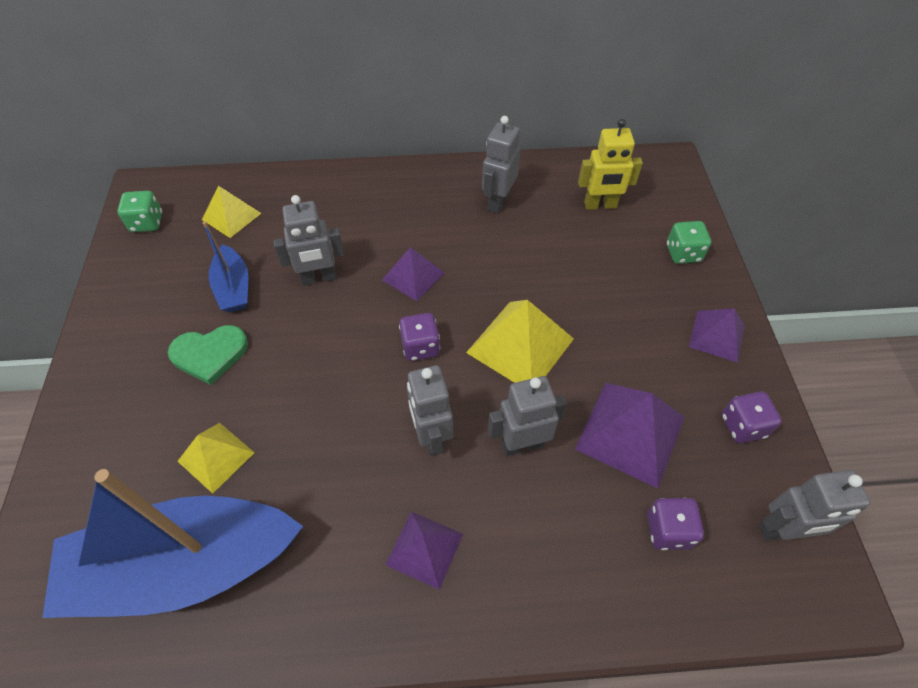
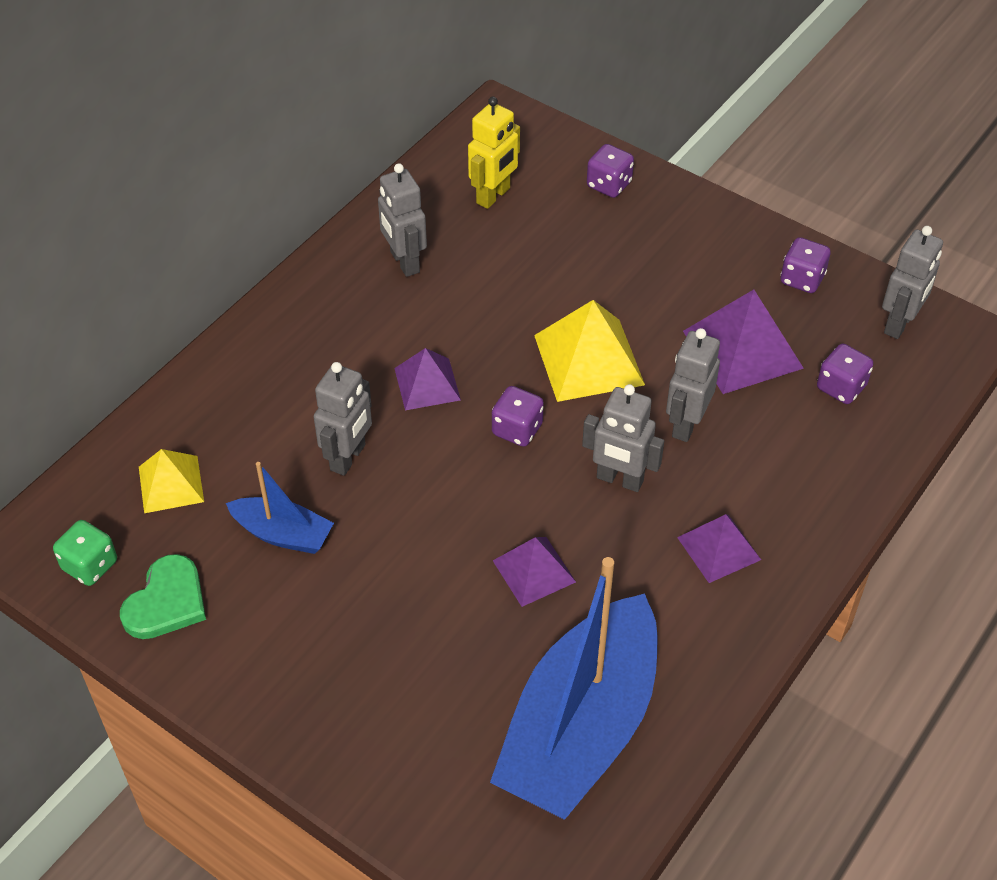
camera: 50 degrees left, 5 degrees down
green heart [168,325,248,385] -> green heart moved to [120,554,206,639]
yellow pyramid [178,423,255,494] -> none
green dice [667,221,711,264] -> purple dice [587,144,634,198]
purple pyramid [689,308,745,362] -> purple pyramid moved to [493,537,576,607]

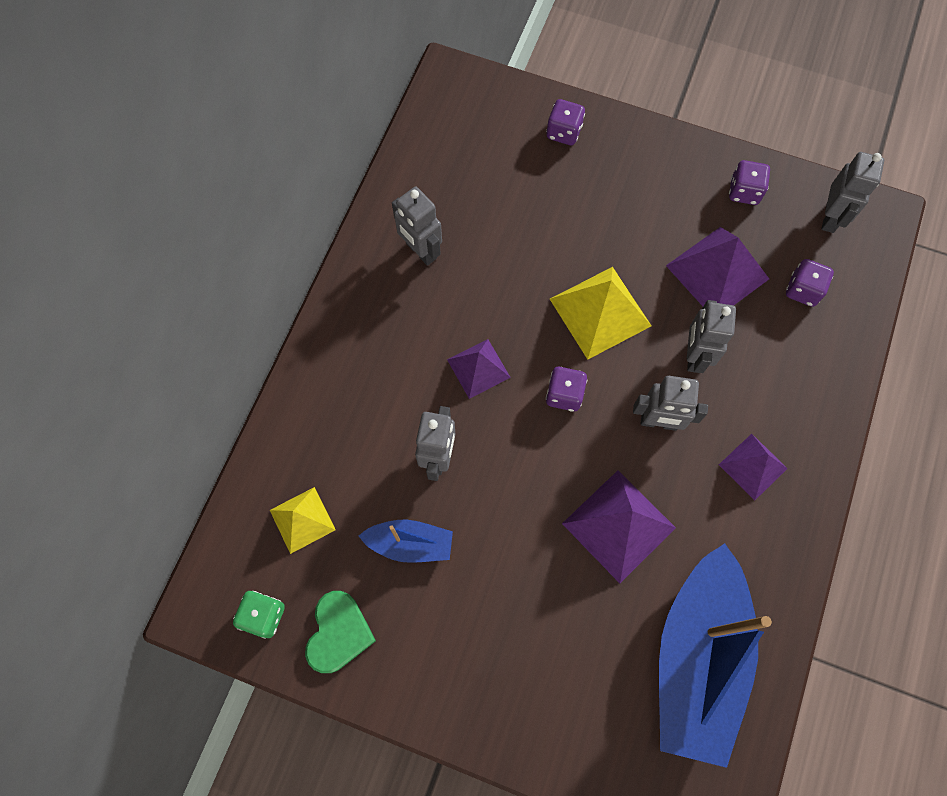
camera: 15 degrees left, 20 degrees up
yellow robot [468,97,520,209] -> none
purple pyramid [493,537,576,607] -> purple pyramid [562,470,676,583], size x1.62

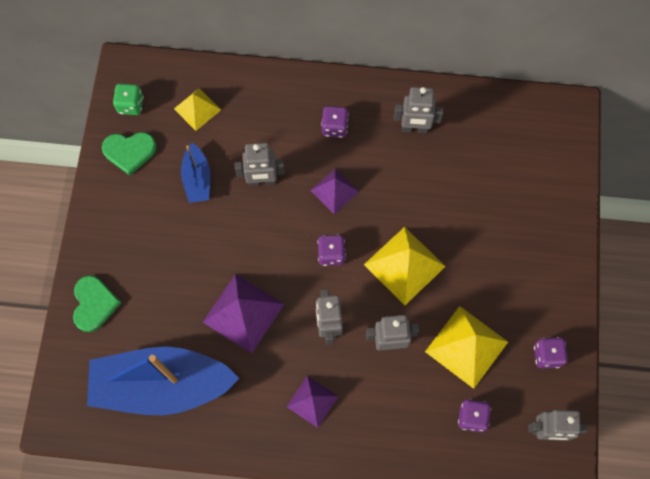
camera: 75 degrees right, 0 degrees up
grey robot [392,187,442,266] -> grey robot turned 120 degrees counterclockwise [394,87,444,133]
purple dice [546,99,585,145] -> purple dice moved to [321,106,349,138]
purple pyramid [666,227,769,306] -> yellow pyramid [425,306,508,389]
none -> green heart [73,275,121,332]

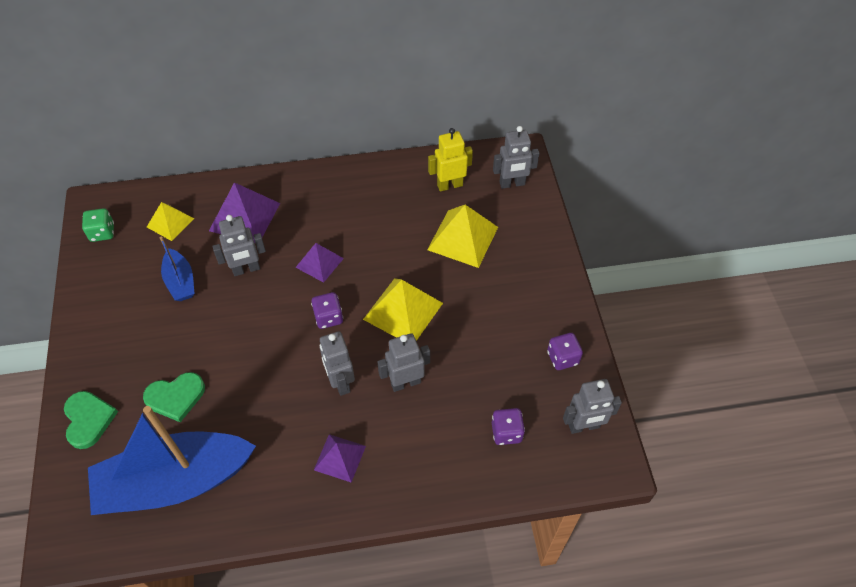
camera: 15 degrees left, 15 degrees down
green heart [102,132,157,176] -> green heart moved to [143,372,205,422]
purple pyramid [203,274,284,353] -> purple pyramid moved to [209,182,280,243]
purple dice [321,106,349,138] -> none
grey robot [394,87,444,133] -> grey robot moved to [493,126,539,189]
yellow pyramid [425,306,508,389] -> yellow pyramid moved to [427,205,498,268]
none -> yellow robot [428,128,473,192]

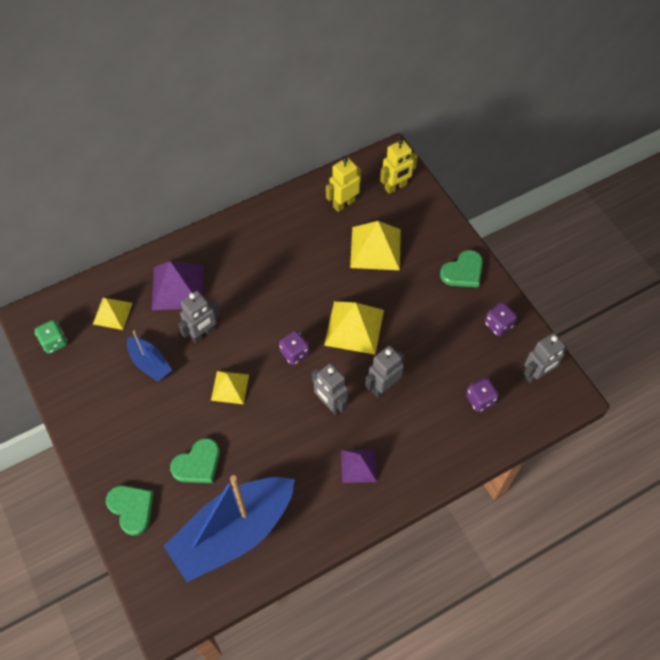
camera: 20 degrees left, 5 degrees up
purple pyramid [295,243,344,283] -> none
grey robot [493,126,539,189] -> yellow robot [380,139,418,194]
none -> yellow pyramid [211,371,249,404]
none -> green heart [440,250,483,287]

